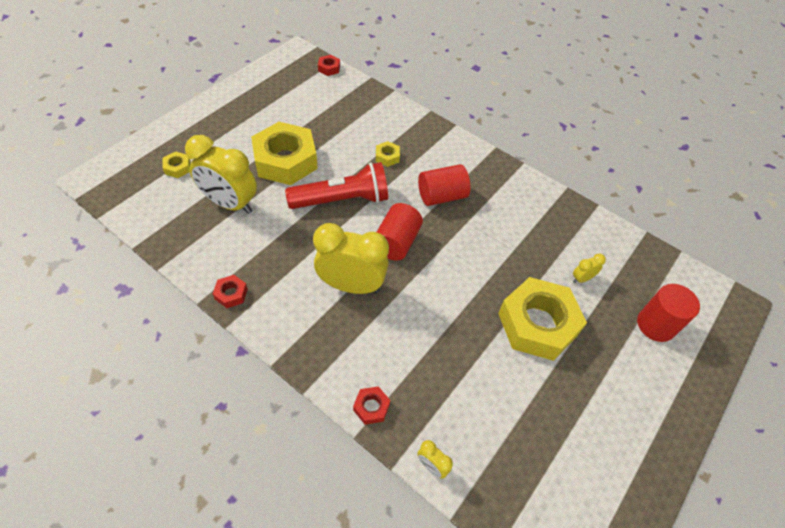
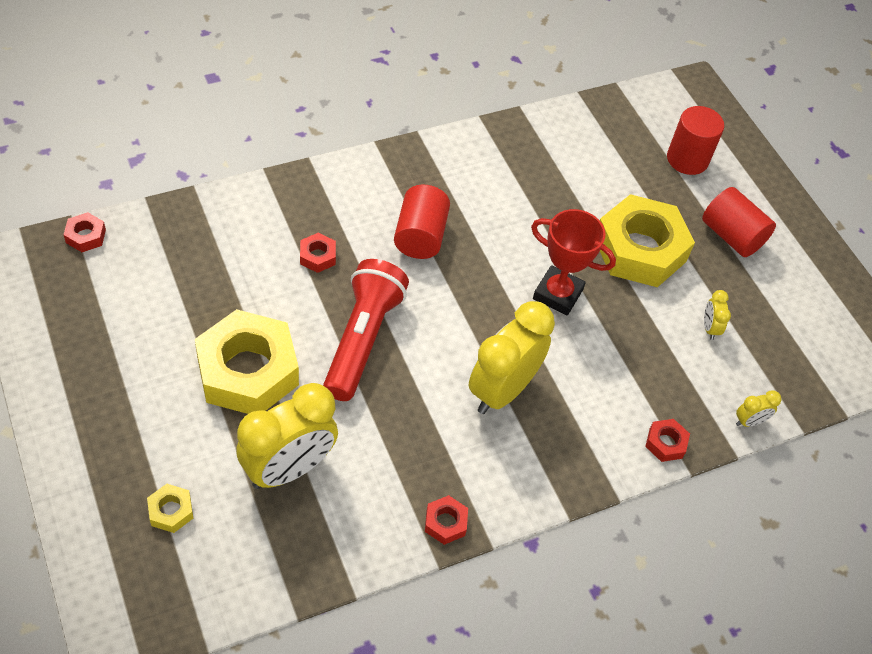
camera: 65 degrees left, 0 degrees up
yellow nut [376,141,400,167] -> red nut [300,233,336,273]
red cylinder [377,203,423,261] -> red cylinder moved to [702,187,776,257]
yellow clock [573,253,606,283] -> yellow clock moved to [704,290,731,340]
none -> red trophy [531,209,616,316]

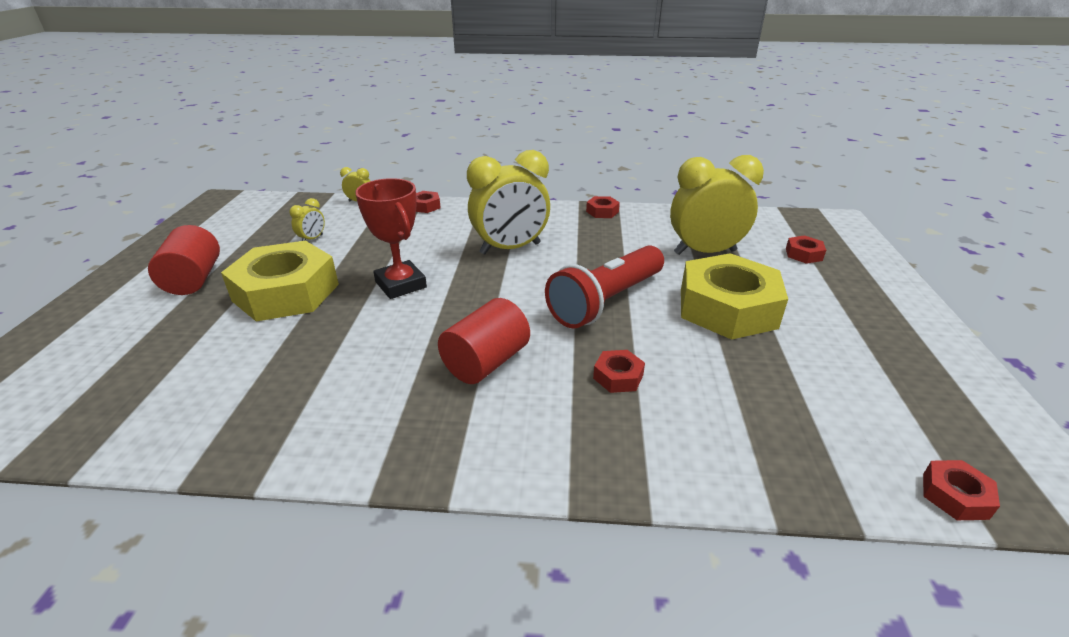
camera: 145 degrees left, 20 degrees down
yellow nut [147,484,193,533] -> red nut [786,235,826,264]
red cylinder [667,106,724,175] -> none

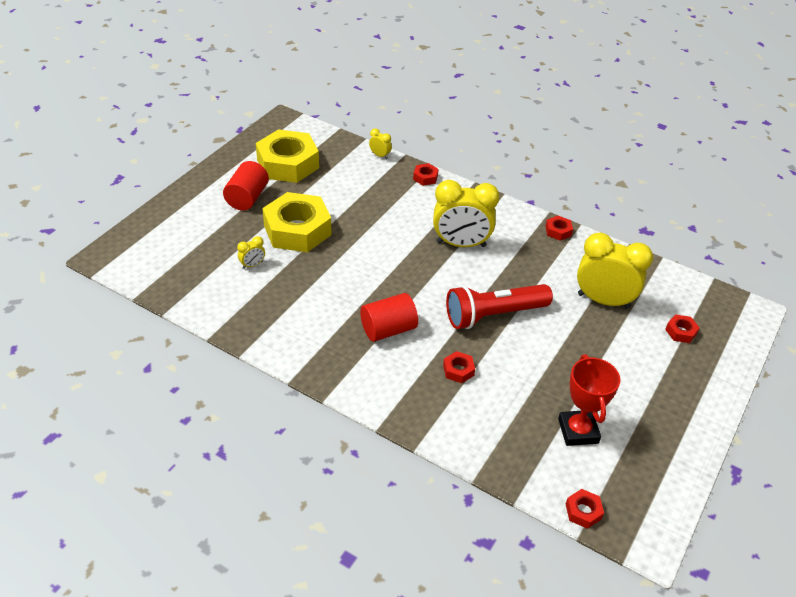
camera: 25 degrees right, 10 degrees up
yellow clock [290,198,325,241] -> yellow clock moved to [237,236,265,269]
red trophy [355,178,427,299] -> red trophy moved to [558,354,620,446]
yellow nut [681,253,788,340] -> yellow nut moved to [256,129,319,183]

